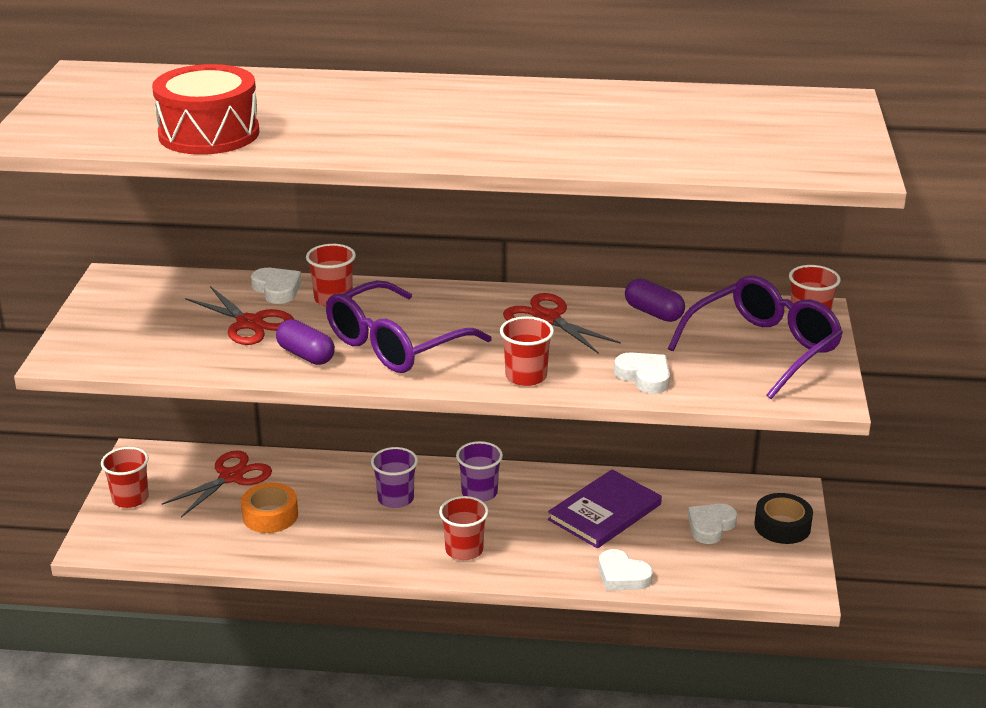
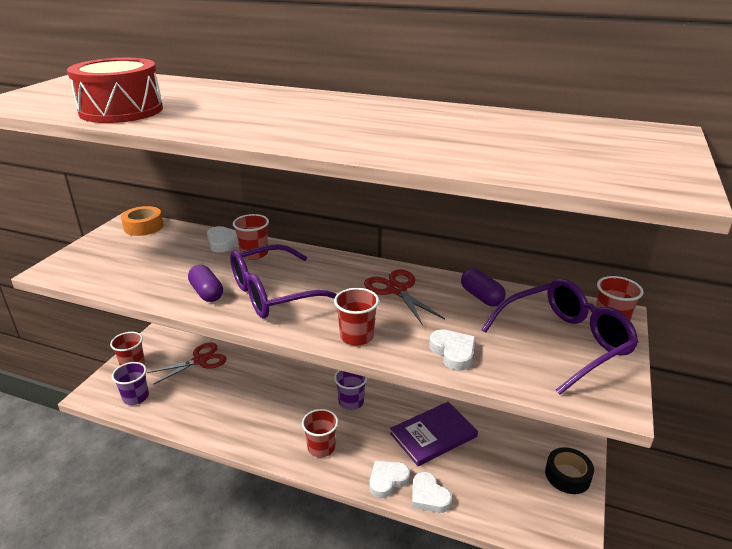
camera: 15 degrees right, 0 degrees up
red scissors [185,286,294,345] -> none
orange tape [241,483,298,533] -> orange tape moved to [121,206,164,236]
purple cup [371,447,418,508] -> purple cup moved to [112,362,149,405]
white heart [688,504,737,544] -> white heart moved to [370,461,410,498]

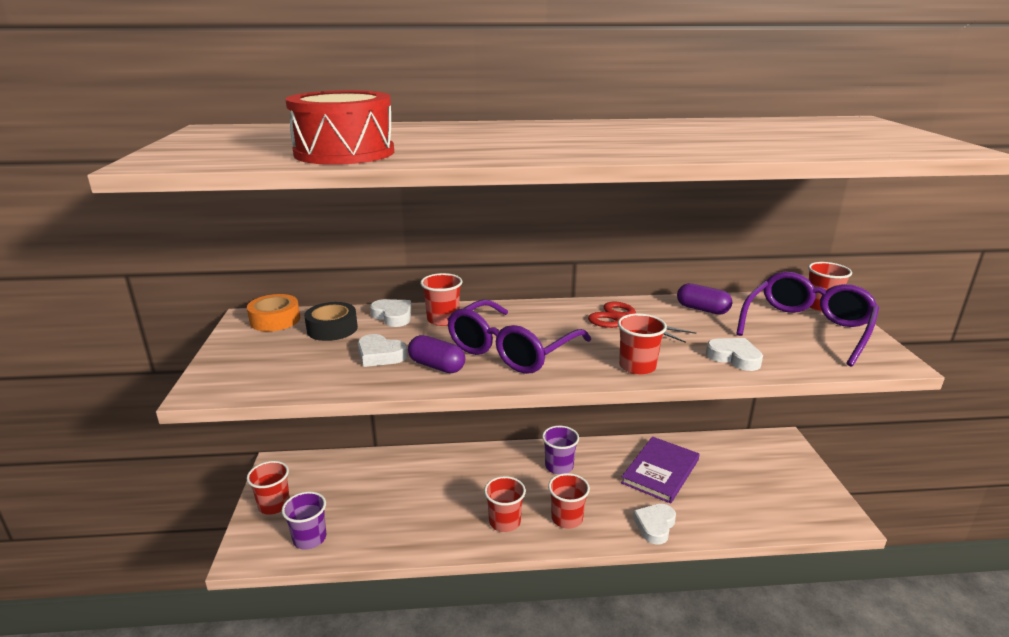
camera: 25 degrees left, 5 degrees down
red scissors [147,343,227,385] -> none
white heart [412,472,452,513] -> white heart moved to [358,334,407,367]
black tape [545,447,594,494] -> black tape moved to [304,302,358,341]
none -> red cup [484,476,526,532]

